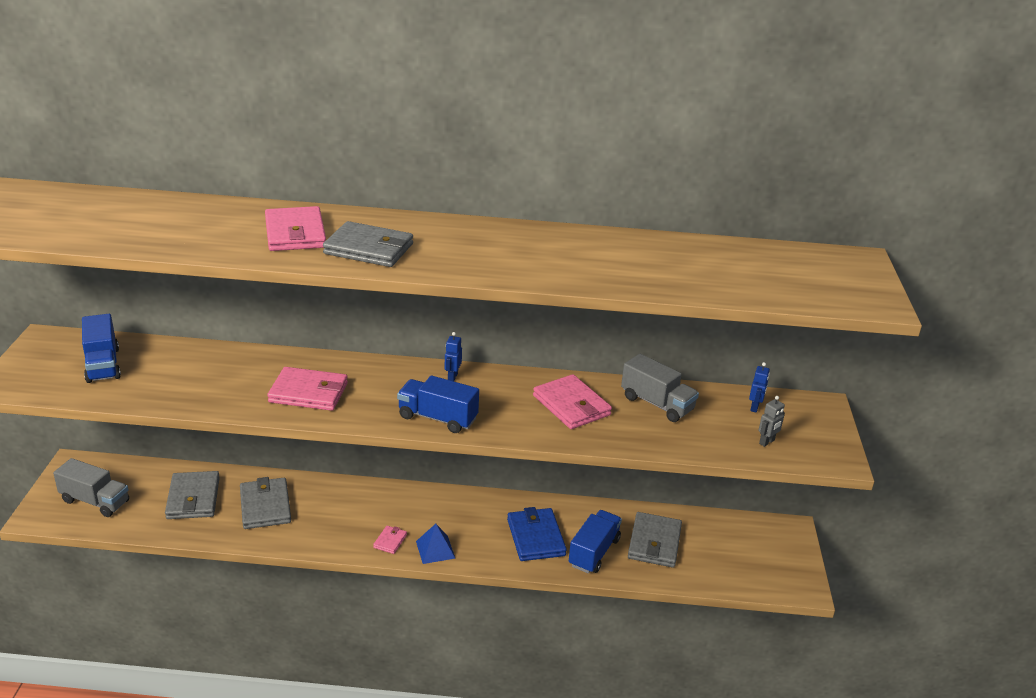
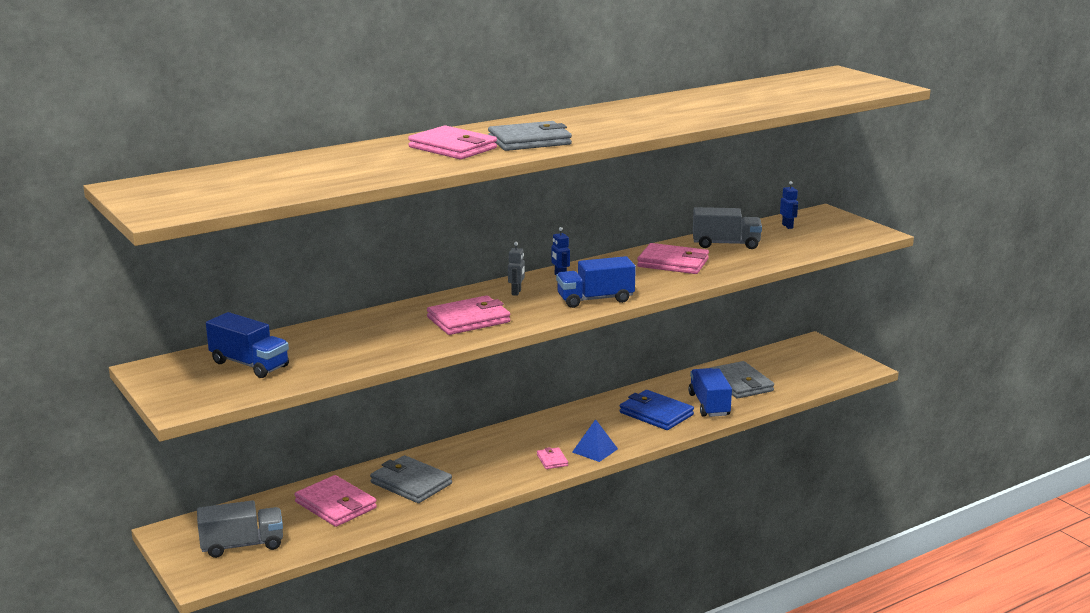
camera: 35 degrees left, 10 degrees down
grey wallet [165,471,220,519] -> pink wallet [294,475,377,527]
grey robot [759,396,785,447] -> grey robot moved to [508,242,525,296]

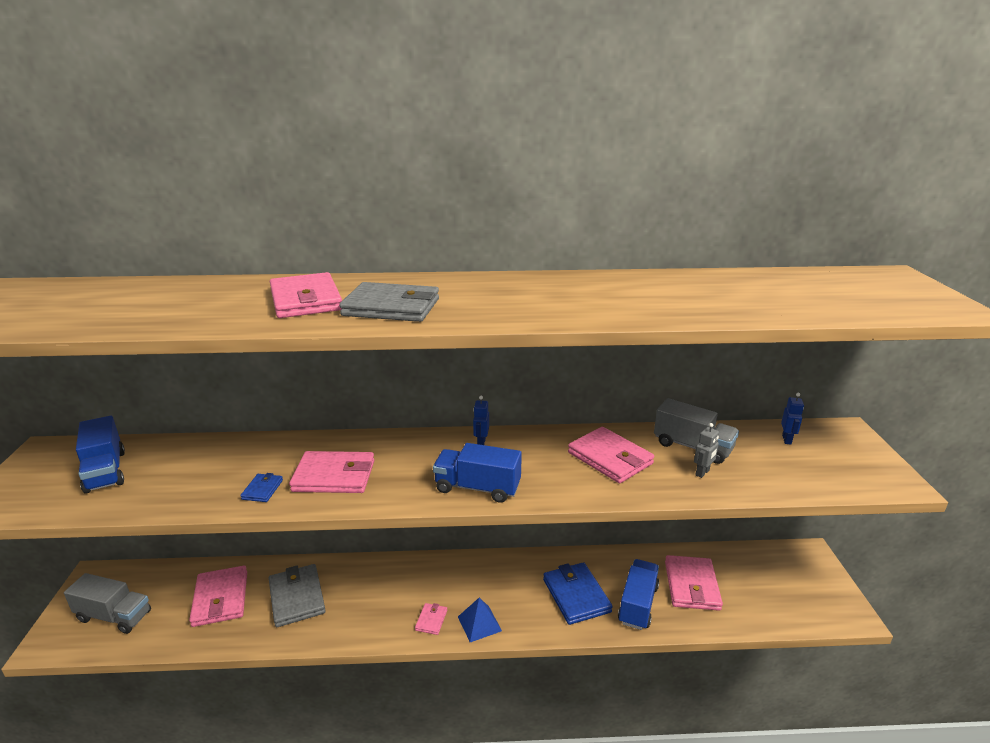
camera: 30 degrees right, 5 degrees up
grey robot [508,242,525,296] -> grey robot moved to [694,423,719,478]
grey wallet [710,361,774,399] -> pink wallet [665,555,723,611]
none -> blue wallet [240,473,283,502]

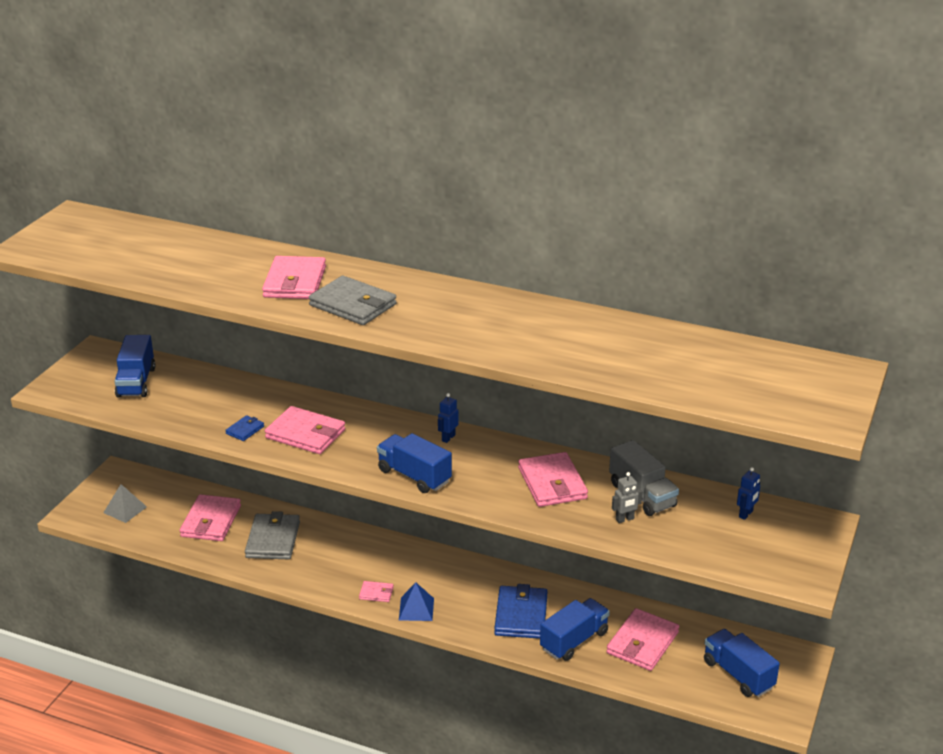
camera: 25 degrees right, 5 degrees up
grey truck [64,573,151,634] -> grey pyramid [103,484,147,523]
pink wallet [415,603,447,635] -> pink wallet turned 60 degrees clockwise [359,581,394,602]
none -> blue truck [704,629,780,697]

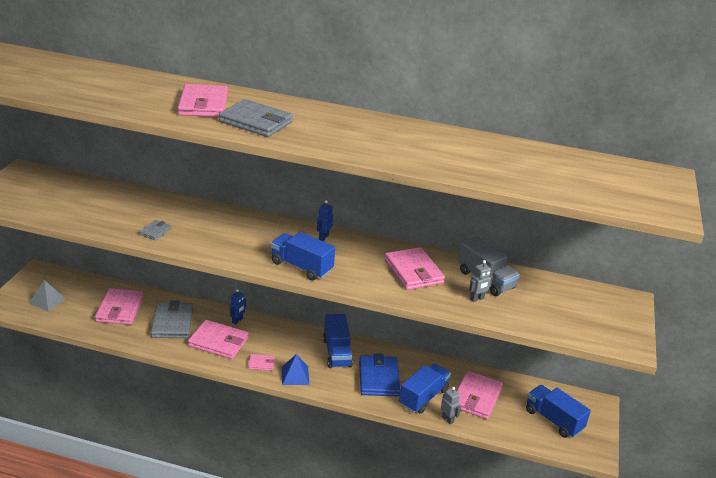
camera: 10 degrees left, 0 degrees up
blue truck [115,335,155,398] -> blue truck moved to [323,314,353,368]
blue wallet [225,415,264,441] -> grey wallet [139,220,171,240]
pink wallet [265,406,345,454] -> pink wallet moved to [188,320,249,359]
blue robot [737,467,760,520] -> blue robot moved to [230,289,246,325]
none -> grey robot [441,387,461,424]

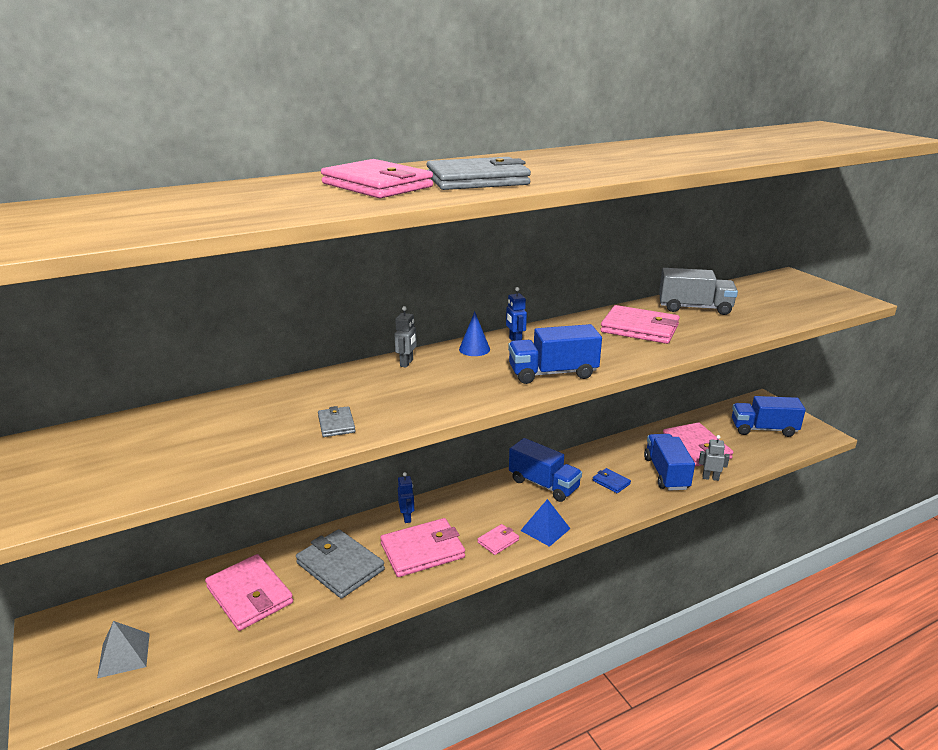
camera: 40 degrees left, 5 degrees down
blue wallet [359,354,400,397] -> blue wallet [593,468,631,493], size x0.49
grey robot [469,260,493,302] -> grey robot moved to [394,306,417,368]
none -> blue cone [459,312,490,356]

